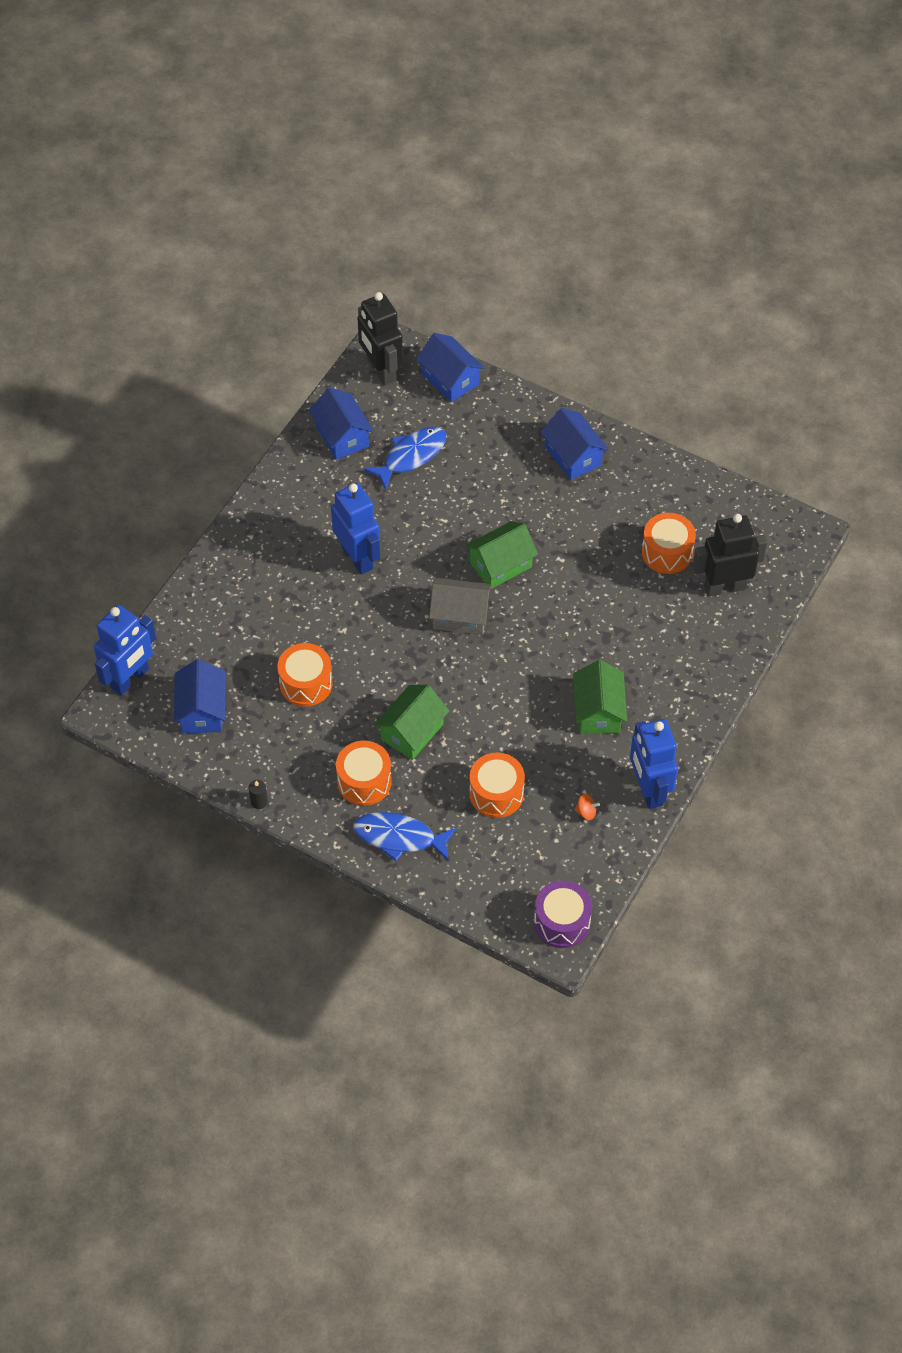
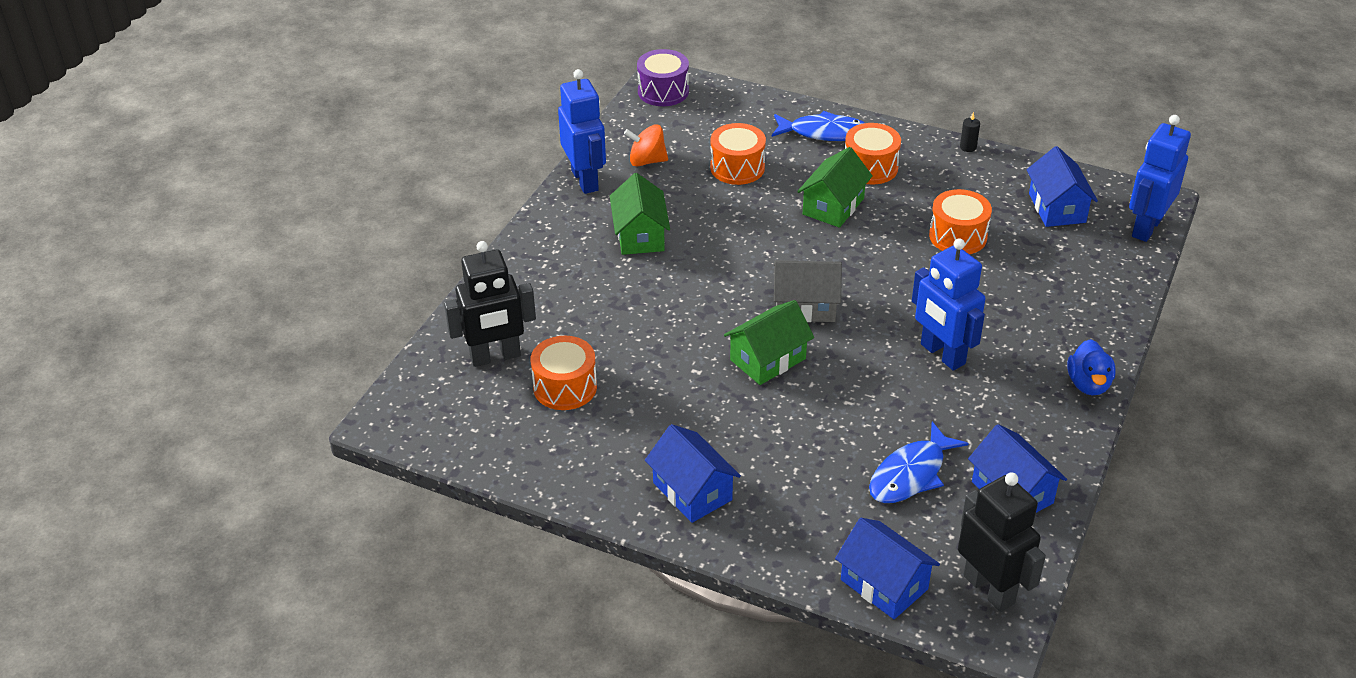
camera: 175 degrees right, 15 degrees down
orange spinning top [575,794,600,820] -> orange spinning top [624,124,668,167], size x1.80
none -> blue duck [1067,339,1116,396]

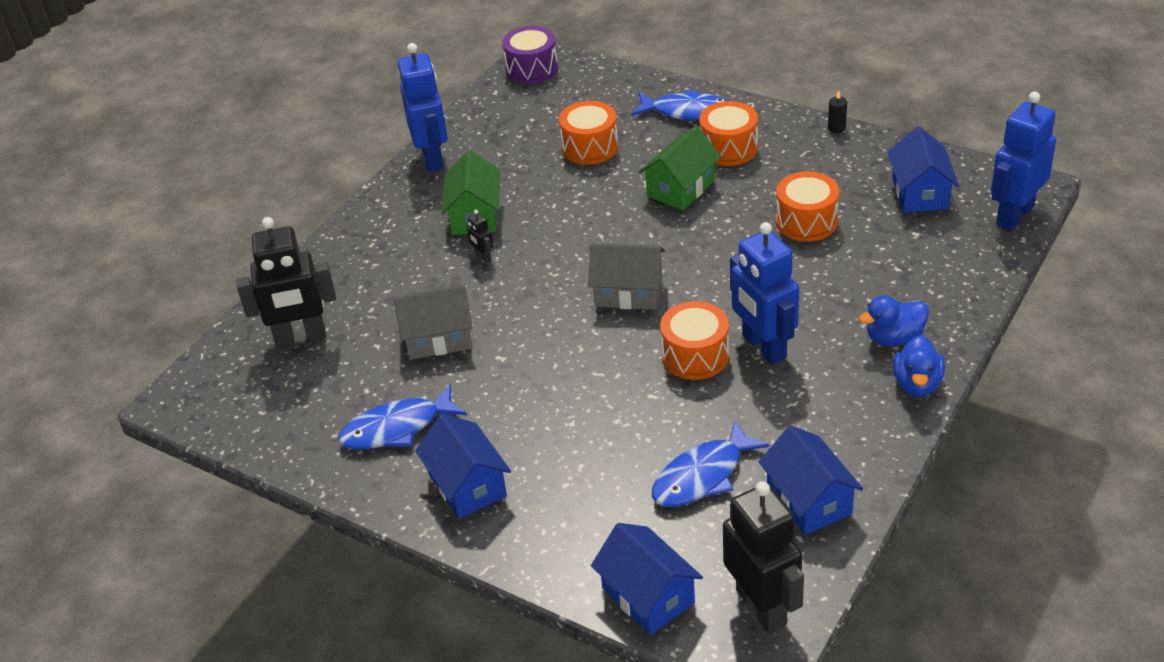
camera: 10 degrees right, 0 degrees up
orange drum [531,336,597,410] -> orange drum moved to [660,301,729,380]
orange spinning top [624,124,668,167] -> none
green house [724,300,814,385] -> none
none -> blue fish [338,384,467,449]
none -> grey house [394,284,473,360]
none -> black robot [466,210,493,262]
none -> blue duck [859,295,929,346]

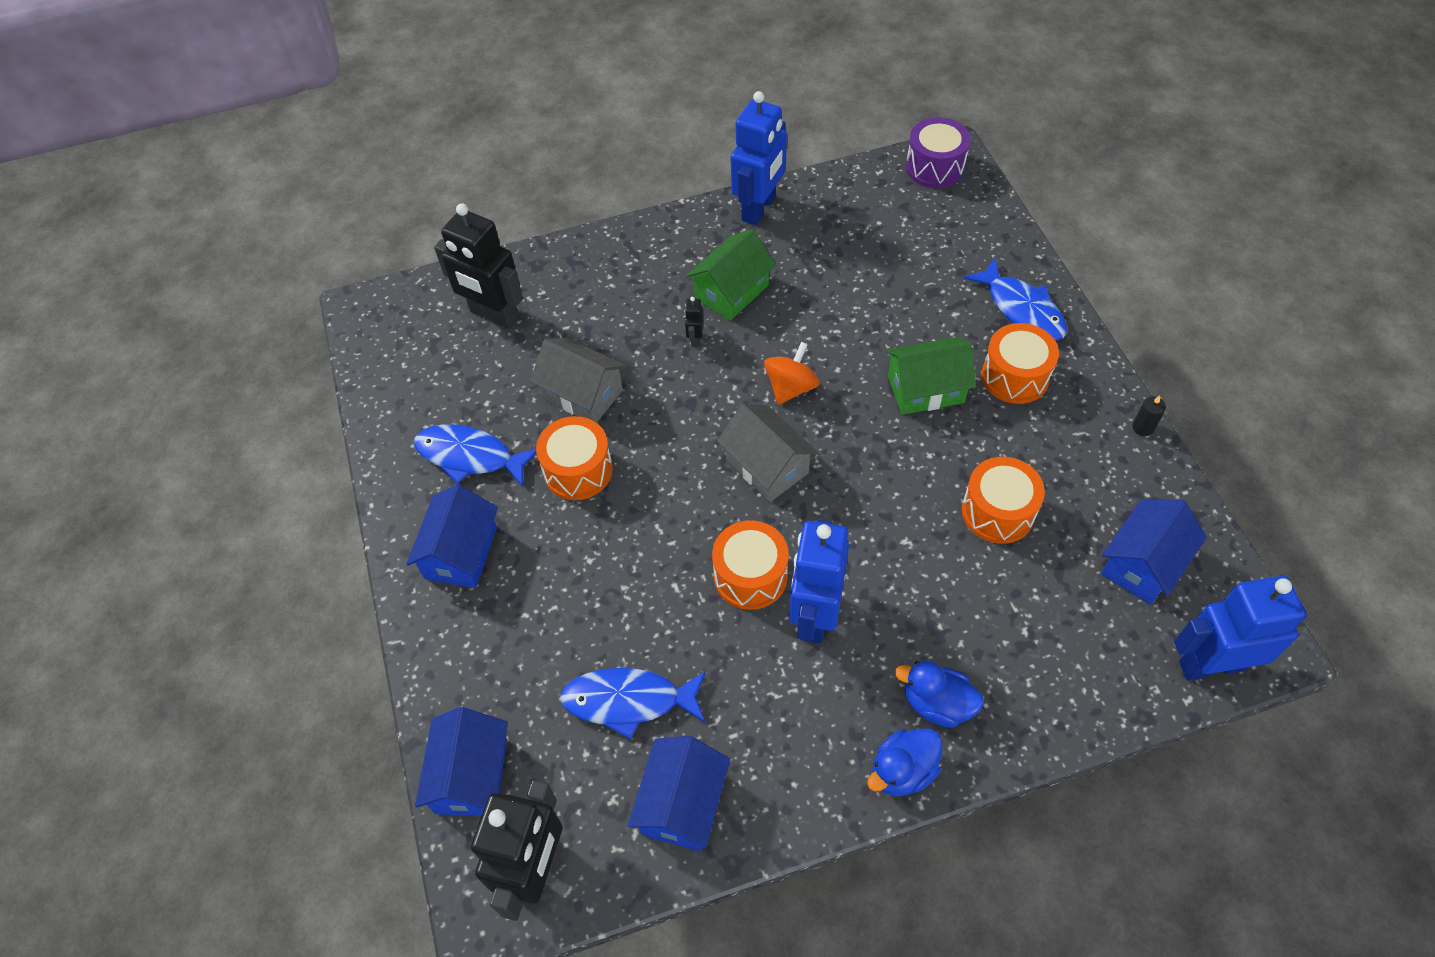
camera: 40 degrees right, 15 degrees up
orange drum [559,101,618,165] -> orange drum moved to [536,416,613,500]
none -> orange spinning top [764,342,820,405]

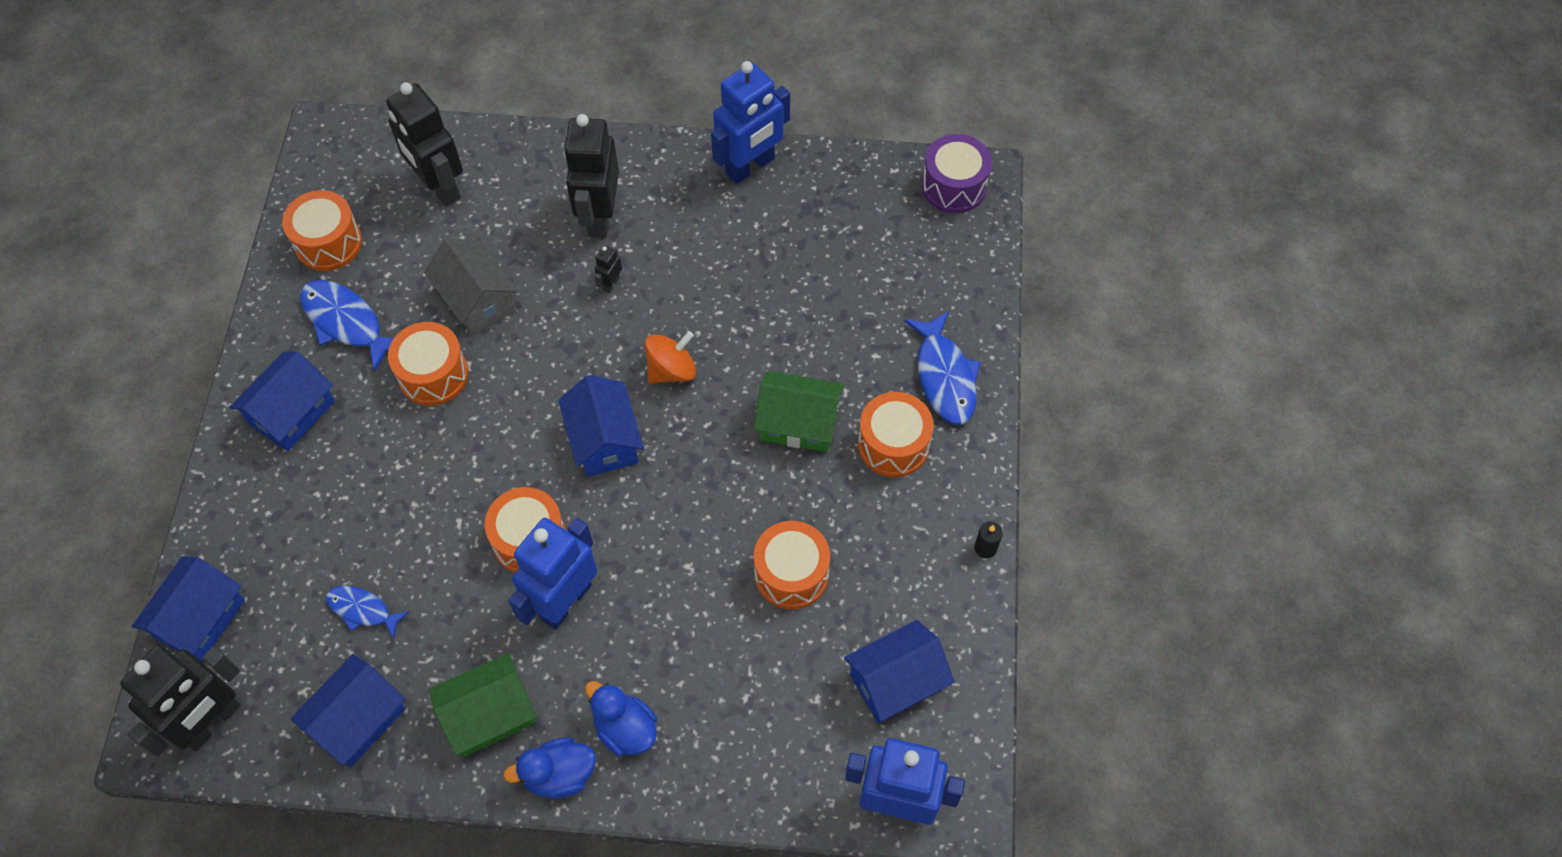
camera: 20 degrees right, 5 degrees up
blue fish [560,668,706,739] -> blue fish [326,586,409,639], size x0.61
green house [686,229,776,321] -> green house moved to [429,653,537,756]
grey house [717,404,818,502] -> blue house [558,375,644,477]
none -> orange drum [282,190,362,271]
none -> black robot [564,114,619,238]

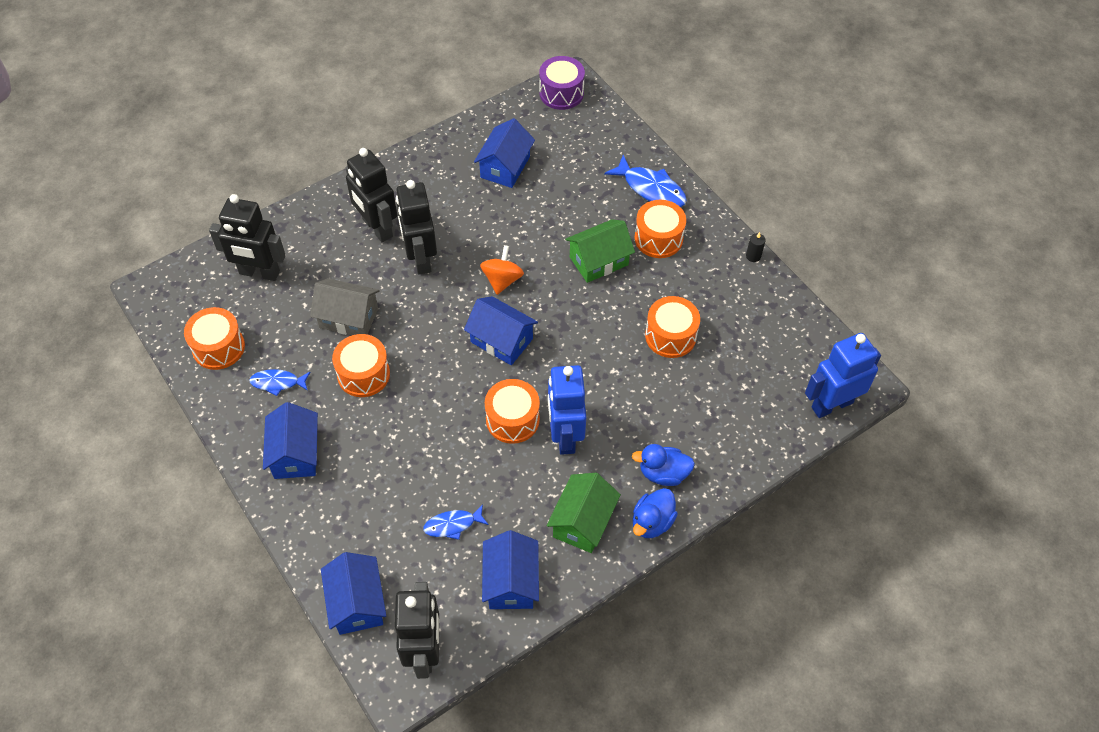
camera: 40 degrees left, 5 degrees down
blue fish [300,280,394,372] -> blue fish [249,369,310,396], size x0.61
black robot [594,245,622,293] -> black robot [396,180,437,275], size x2.45
blue robot [711,61,790,184] -> none
blue house [844,620,955,723] -> blue house moved to [474,118,535,188]

